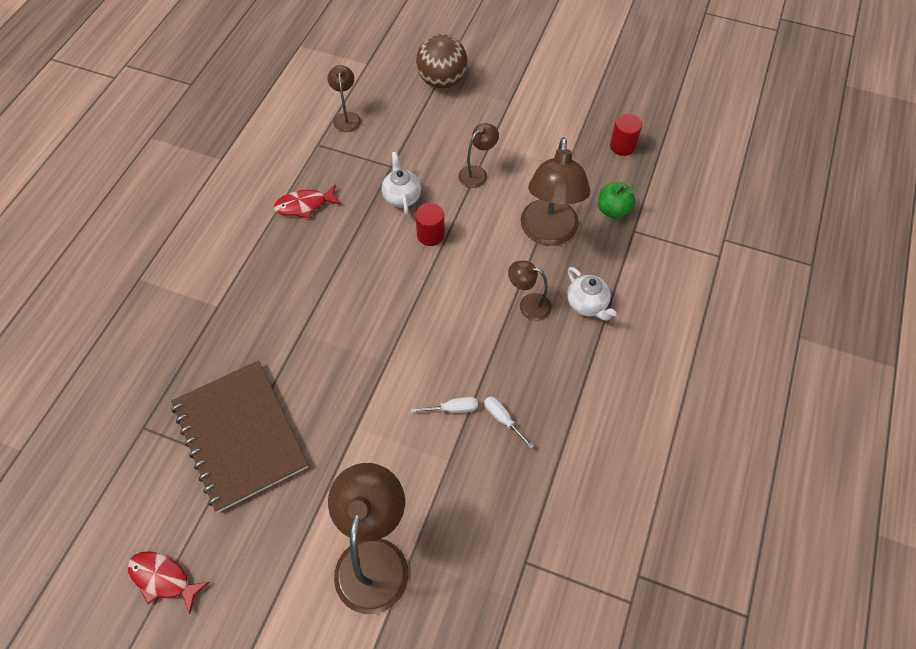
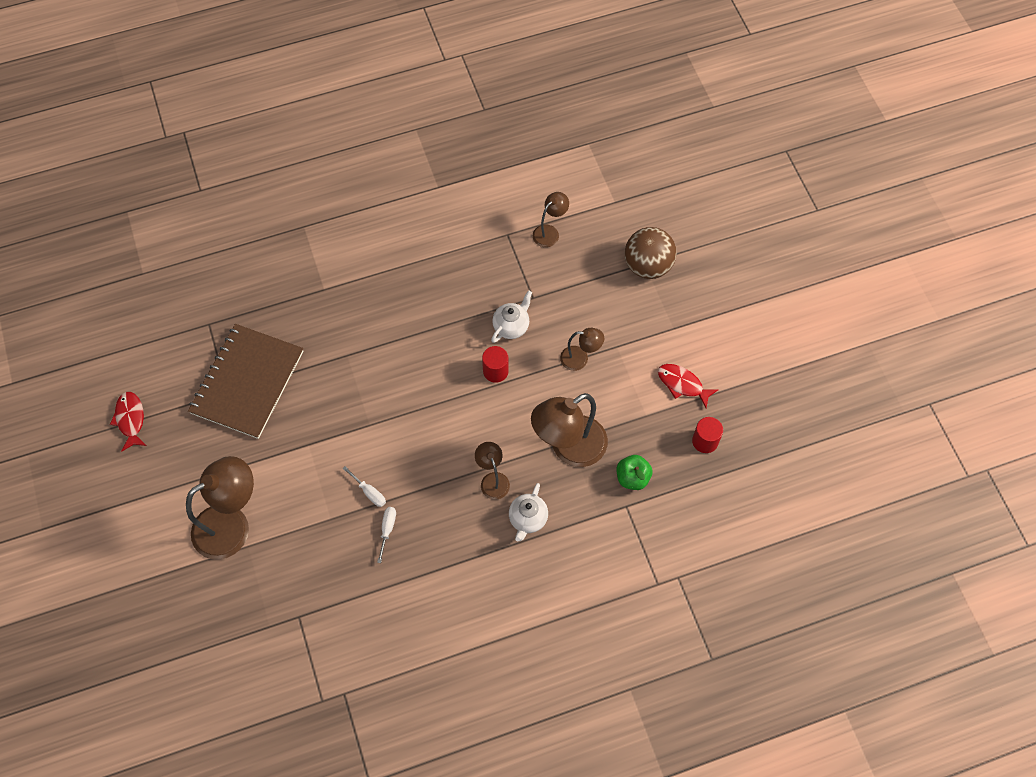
camera: 50 degrees right, 5 degrees up
red fish [274,185,341,218] -> red fish moved to [658,364,718,408]

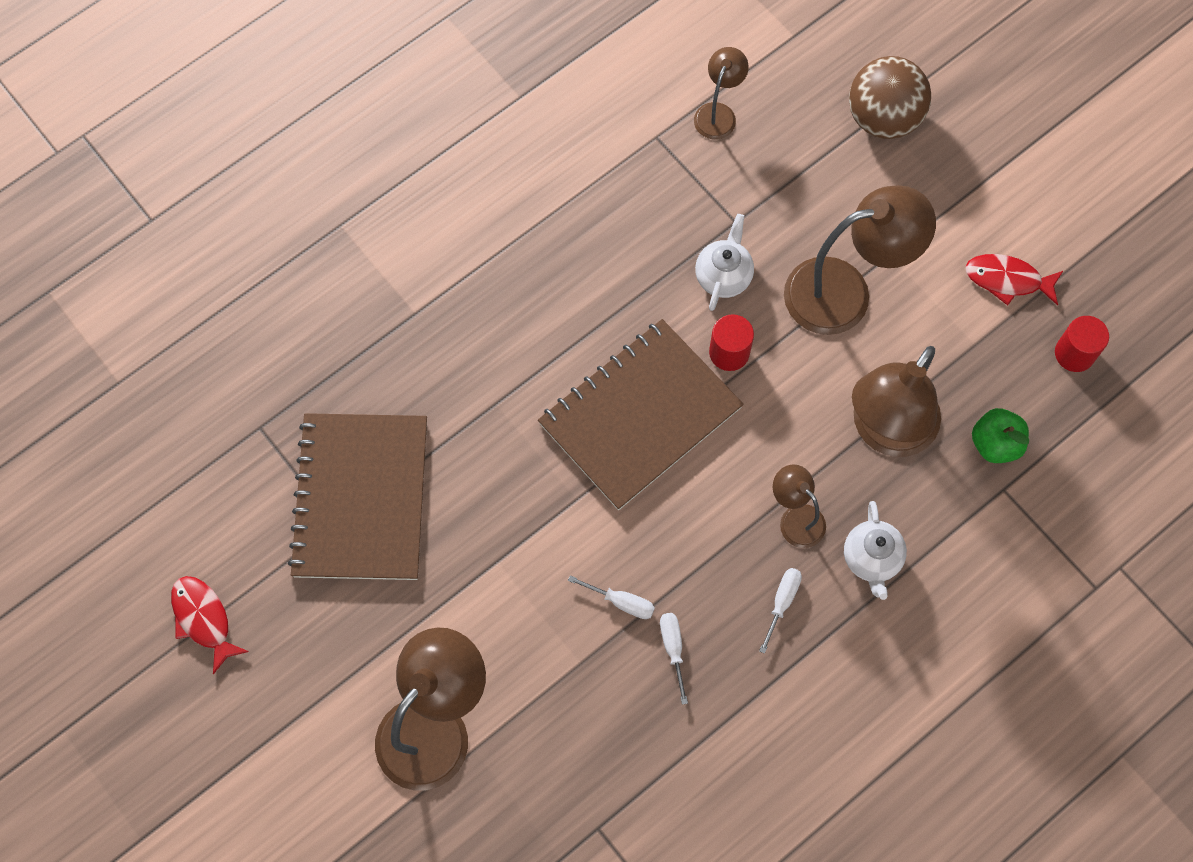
camera: 20 degrees left, 5 degrees up
brown lamp [560,328,604,371] -> brown lamp [784,185,936,335], size x1.95
none -> brown notebook [538,319,744,510]
none -> white screwdriver [759,568,802,654]

